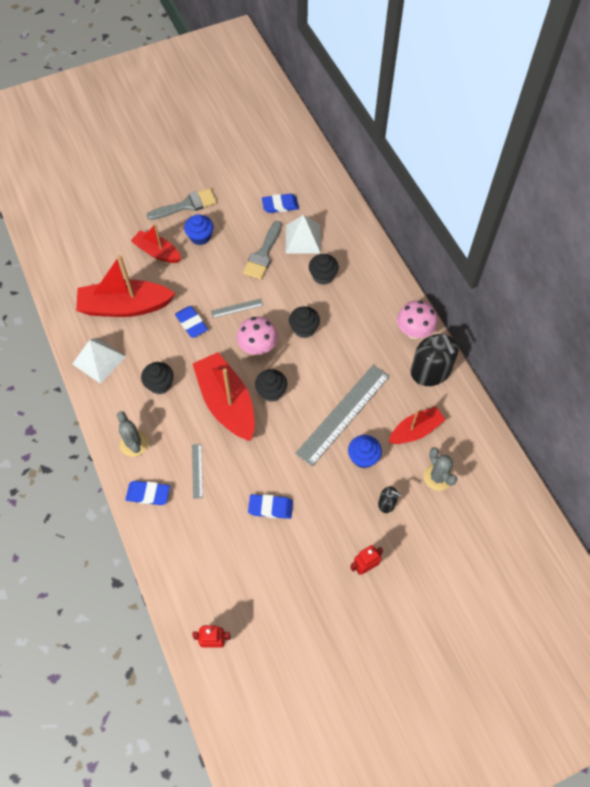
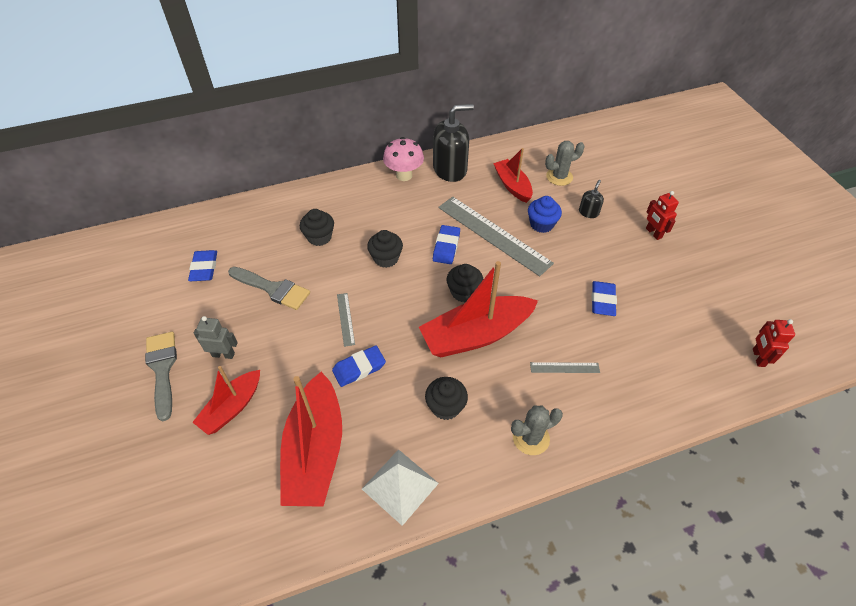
camera: 85 degrees left, 10 degrees down
blue eraser [126,481,170,505] -> blue eraser moved to [433,225,460,264]
blue cupcake [184,214,213,245] -> grey robot [194,316,238,359]
pink mushroom [237,317,278,355] -> none
white pyramid [286,215,321,254] -> none

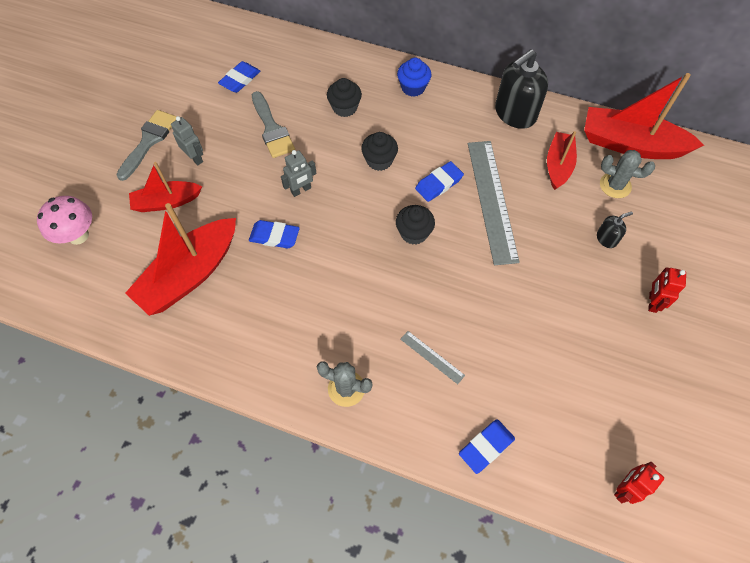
camera: 40 degrees right, 10 degrees up
grey ruler [337,293,355,347] -> grey robot [281,150,317,197]
white pyramid [362,449,439,526] -> none
pink mushroom [383,137,424,181] -> pink mushroom moved to [37,196,92,245]
red boat [419,261,538,357] -> red boat moved to [584,73,704,159]
black cupcake [425,377,468,420] -> none
black soap dispenser [433,104,474,182] -> black soap dispenser turned 120 degrees clockwise [495,49,548,129]
blue cupcake [528,196,562,233] -> blue cupcake moved to [397,58,431,97]
blue eraser [592,281,617,316] -> blue eraser moved to [459,419,515,474]

